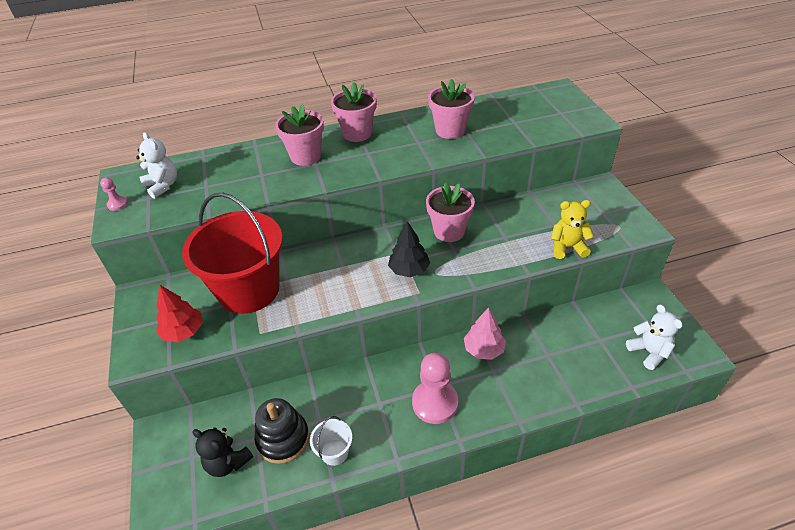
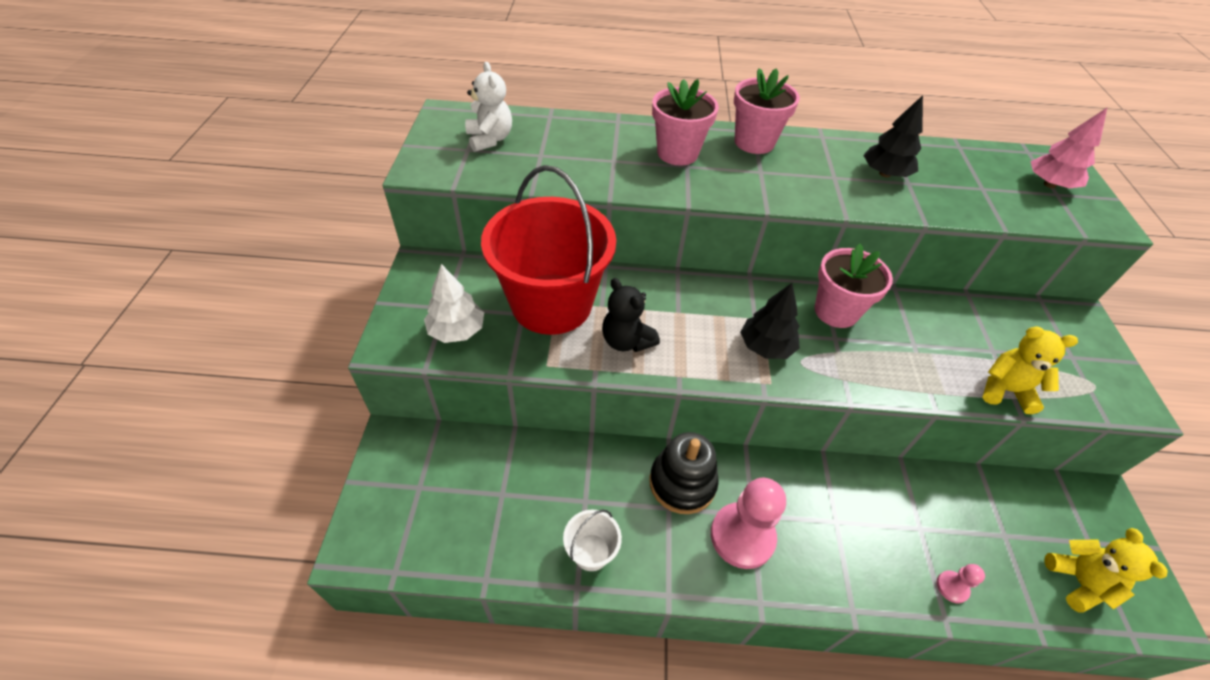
camera: 15 degrees right, 5 degrees up
pink pawn [100,177,128,211] -> pink pawn moved to [937,564,985,603]
red tree [156,285,203,342] -> white tree [424,264,484,343]
black teddy bear [192,427,253,477] -> black teddy bear moved to [602,278,660,352]
black stacking toy [254,398,309,464] -> black stacking toy moved to [649,432,719,514]
pink flower pot [428,79,475,139] -> black tree [863,95,923,177]
pink tree [464,308,506,360] -> pink tree moved to [1031,108,1107,188]
white teddy bear [626,304,683,370] -> yellow teddy bear [1044,528,1167,613]

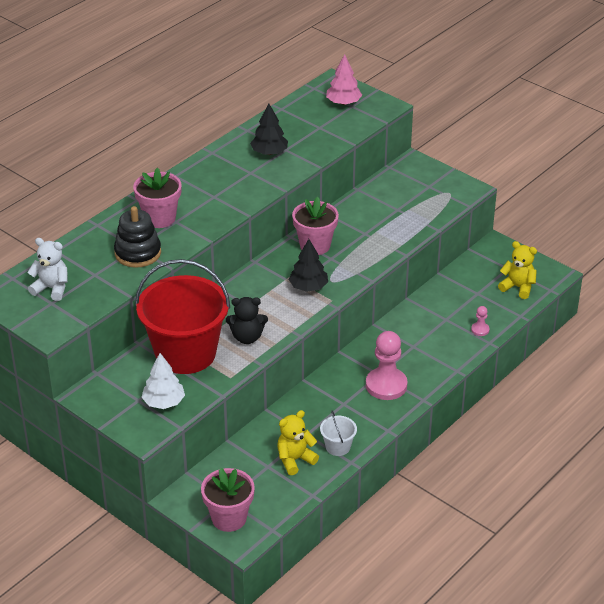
camera: 50 degrees left, 10 degrees down
black stacking toy [649,432,719,514] -> black stacking toy moved to [114,206,161,268]
pink flower pot [734,68,800,154] -> pink flower pot moved to [201,468,255,532]
yellow teddy bear [982,326,1078,414] -> yellow teddy bear moved to [277,410,319,475]

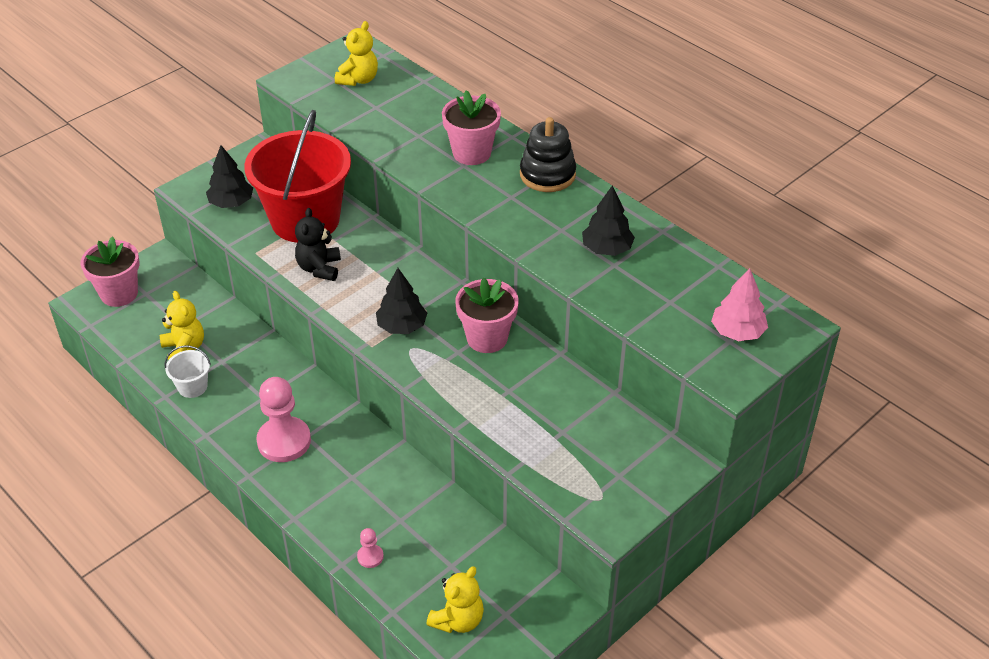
camera: 95 degrees right, 5 degrees up
white teddy bear [27,238,68,301] -> yellow teddy bear [335,21,378,86]
black stacking toy [114,206,161,268] -> black stacking toy moved to [520,117,576,192]
white tree [141,353,185,409] -> black tree [206,145,253,208]

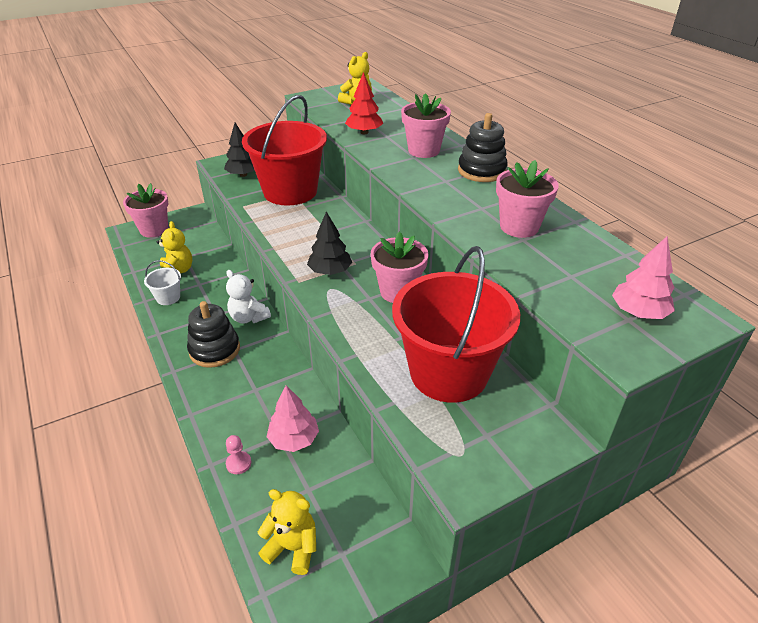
camera: 15 degrees right, 5 degrees down
pink pawn [256,377,311,462] -> black stacking toy [187,301,240,368]
black teddy bear [295,208,341,281] -> none
yellow teddy bear [427,566,484,633] -> yellow teddy bear turned 120 degrees counterclockwise [258,489,316,575]
black tree [582,185,635,256] -> pink flower pot [496,160,558,238]
none -> white teddy bear [226,270,271,324]
none -> pink tree [267,385,319,452]
none -> red tree [345,72,383,134]
none -> red bucket [392,246,520,403]

